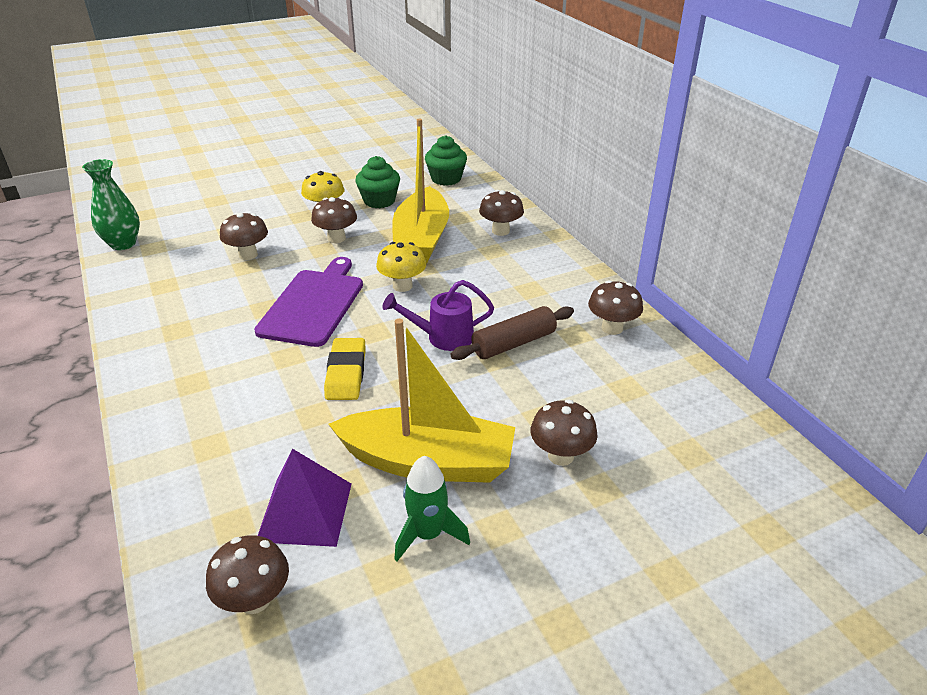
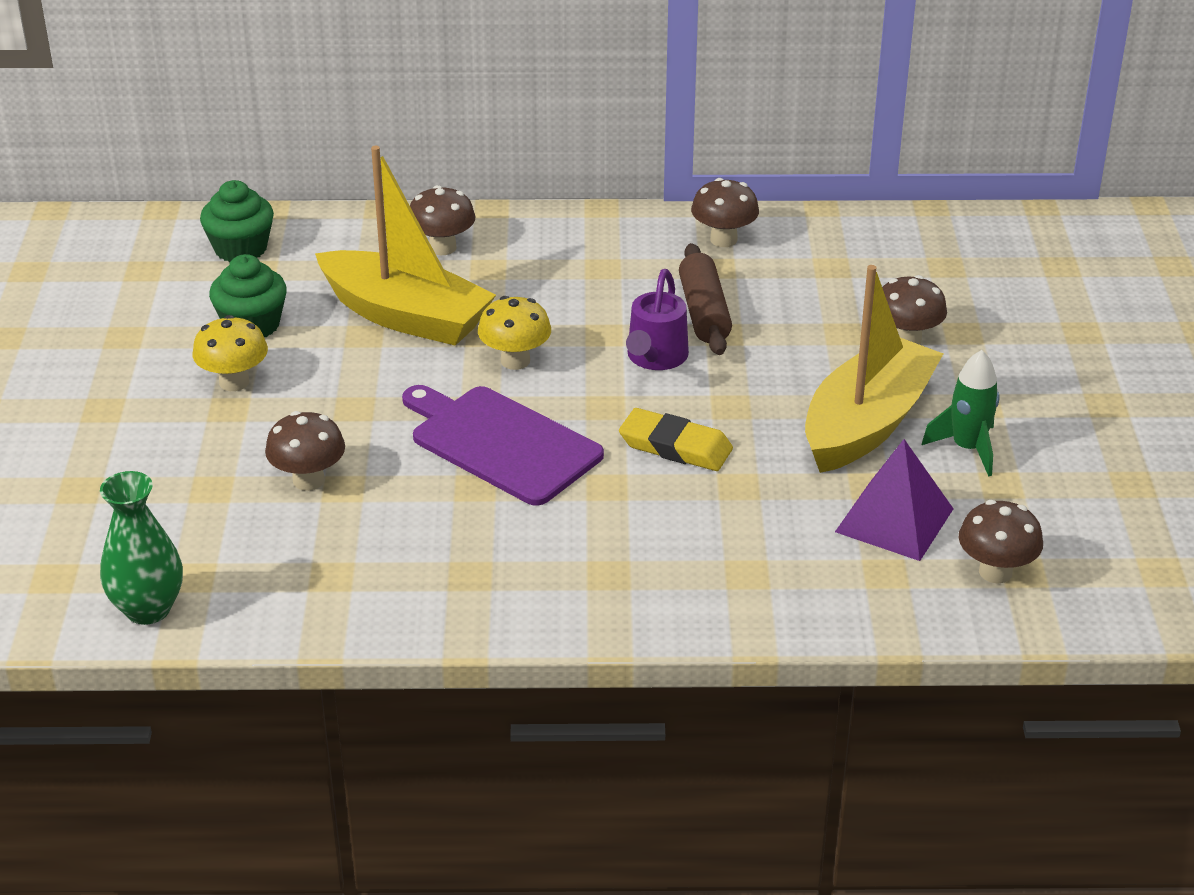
camera: 65 degrees left, 0 degrees up
brown mushroom [311,197,357,243] -> none

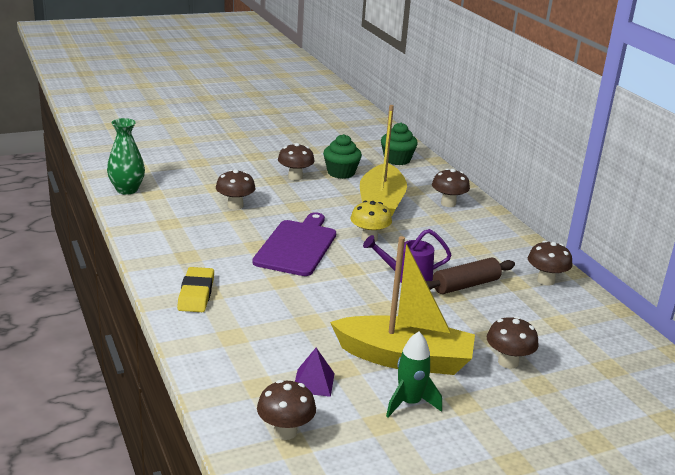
camera: 65 degrees right, 10 degrees down
yellow mushroom [192,315,268,391] -> brown mushroom [278,143,315,181]
yellow eraser [619,408,733,471] -> yellow eraser moved to [177,267,214,312]
purple pyramid [835,439,954,561] -> purple pyramid [295,348,335,397], size x0.62

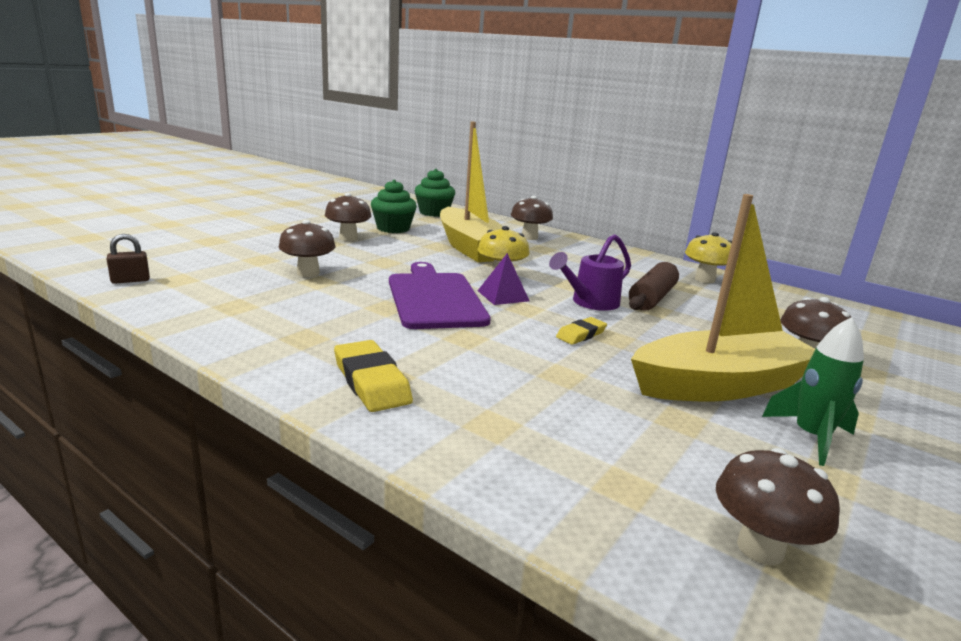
camera: 30 degrees left, 5 degrees down
green vase [107,118,145,195] -> brown padlock [107,234,150,284]
purple pyramid [295,348,335,397] -> purple pyramid moved to [478,253,530,305]
brown mushroom [528,241,573,286] -> yellow mushroom [685,232,732,283]
none -> yellow eraser [556,317,607,345]

